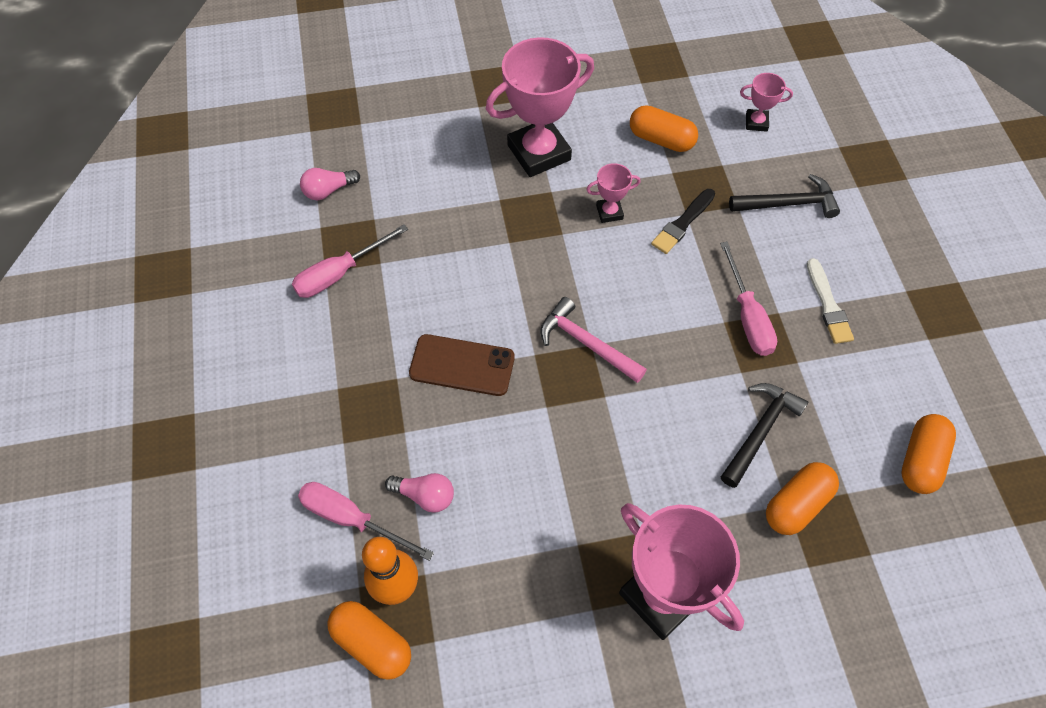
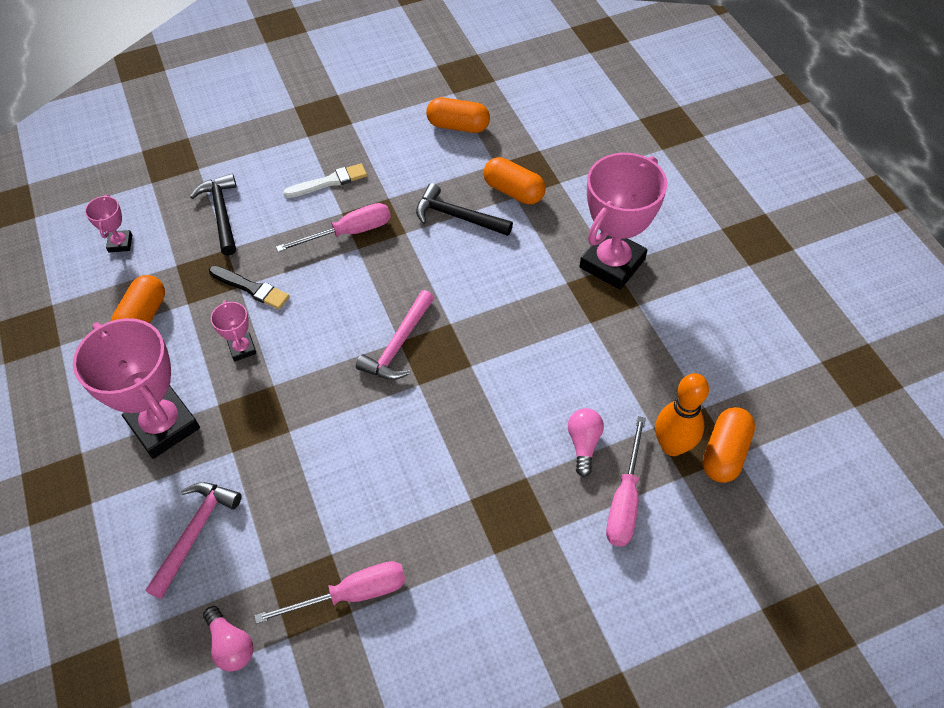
camera: 100 degrees left, 5 degrees down
pink screwdriver [292,224,408,298] -> pink screwdriver turned 60 degrees counterclockwise [254,561,406,624]
brown phone [409,334,515,396] -> none
none -> pink hammer [145,482,241,599]

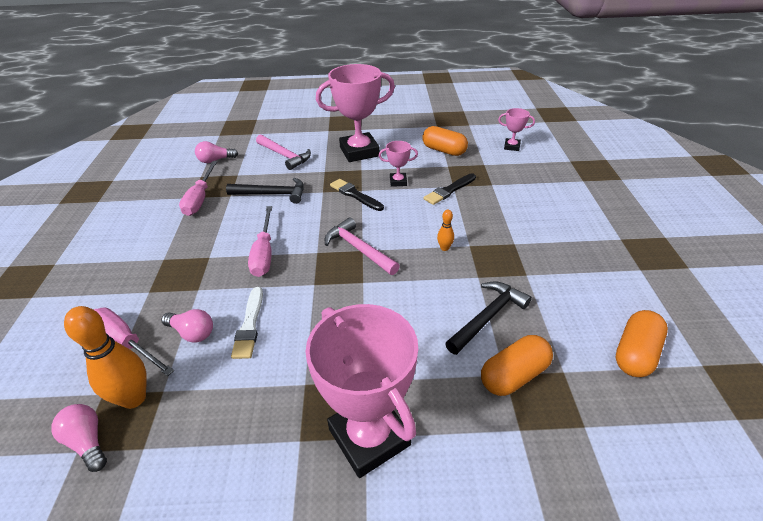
camera: 110 degrees right, 15 degrees down
black hammer [190,174,237,256] -> black hammer moved to [226,178,304,204]
pink screwdriver [276,203,391,252] -> pink screwdriver moved to [248,206,272,277]
white brush [283,163,367,198] -> white brush moved to [231,287,263,359]
orange capsule [702,407,755,483] -> pink light bulb [51,404,107,472]
none -> black brush [330,179,384,211]
none -> orange bowling pin [437,210,454,251]

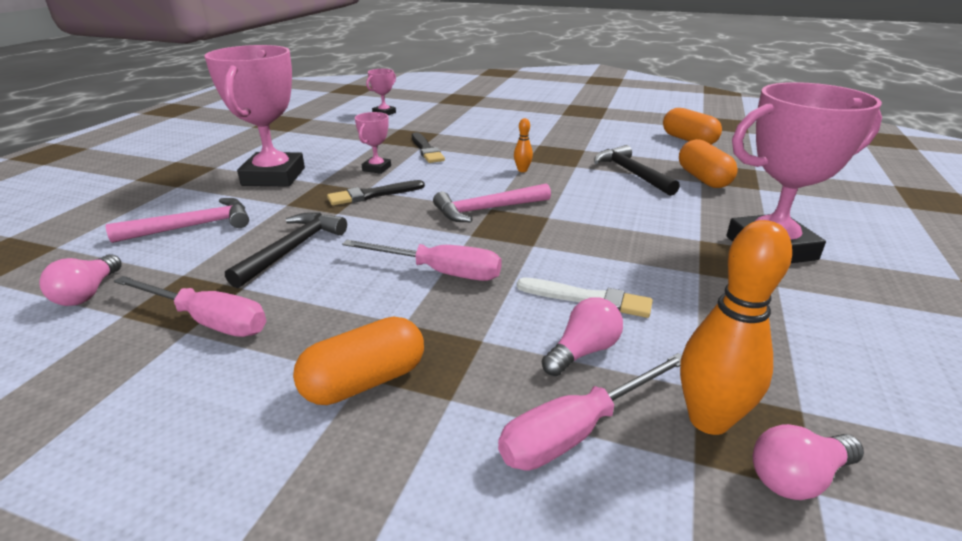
camera: 70 degrees left, 10 degrees down
orange capsule [422,126,468,156] -> orange capsule moved to [293,317,424,405]

